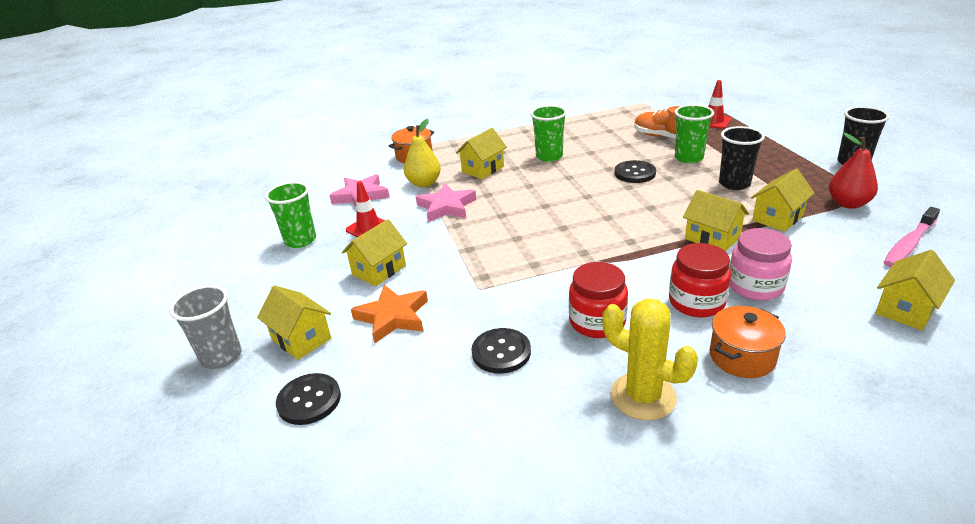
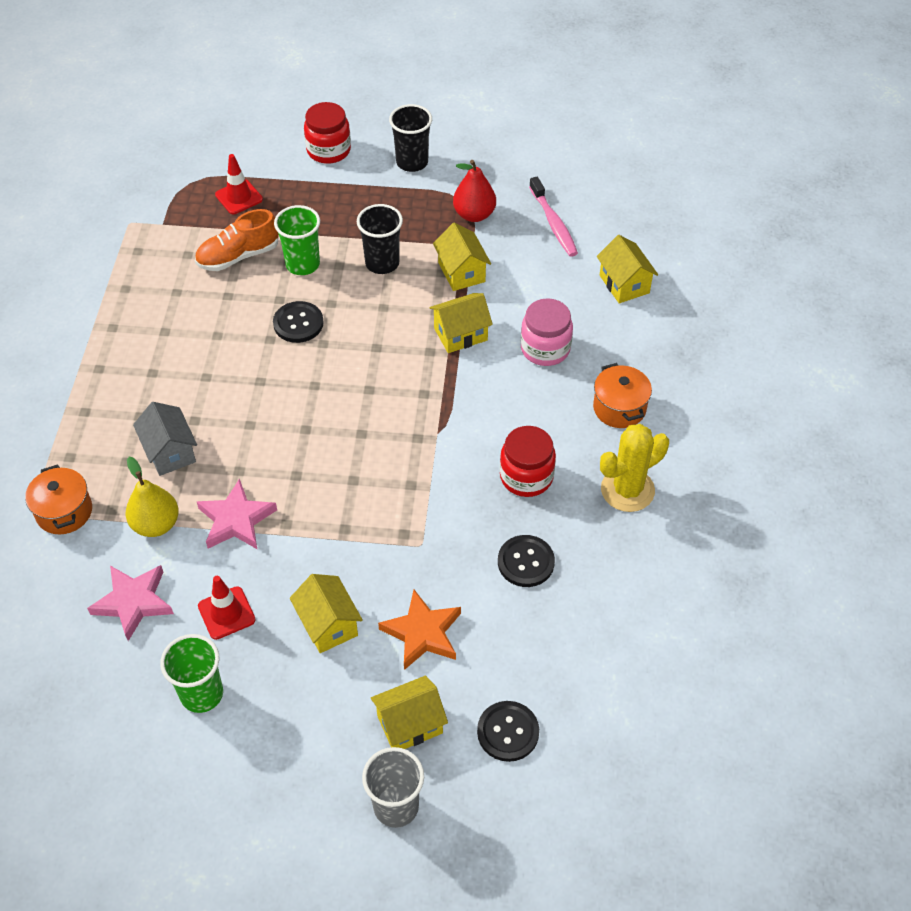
camera: 70 degrees left, 20 degrees up
yellow house [456,128,507,179] -> grey house [133,402,197,476]
green cup [530,105,567,162] -> none
red jar [669,243,731,317] -> red jar moved to [304,102,351,164]

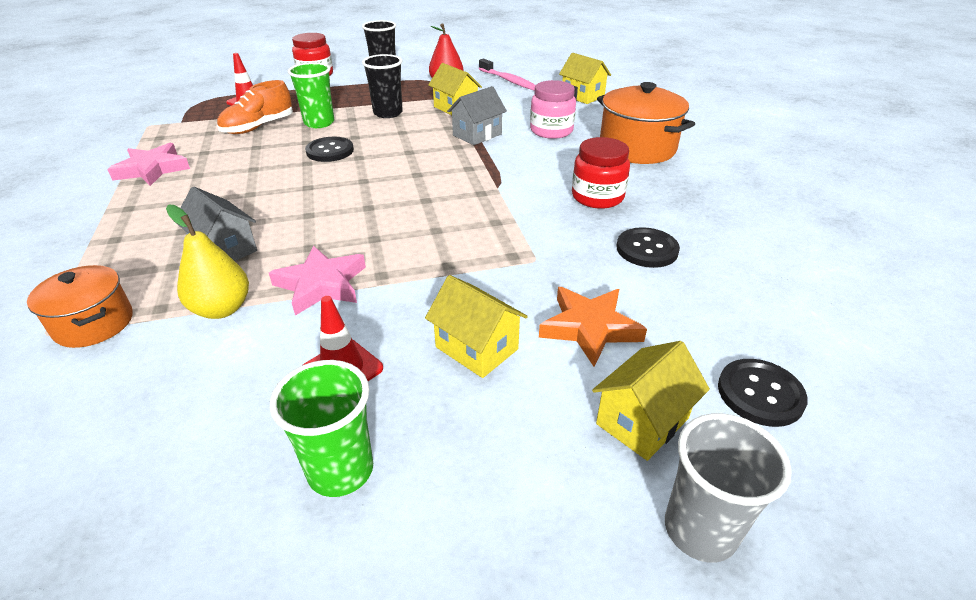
camera: 20 degrees left, 15 degrees down
pink star [87,565,174,641] -> pink star moved to [107,143,190,186]
yellow house [430,293,493,353] -> grey house [447,86,507,145]
orange pot [593,363,652,428] -> orange pot [597,82,695,164], size x1.62
yellow cactus [600,424,669,512] -> none

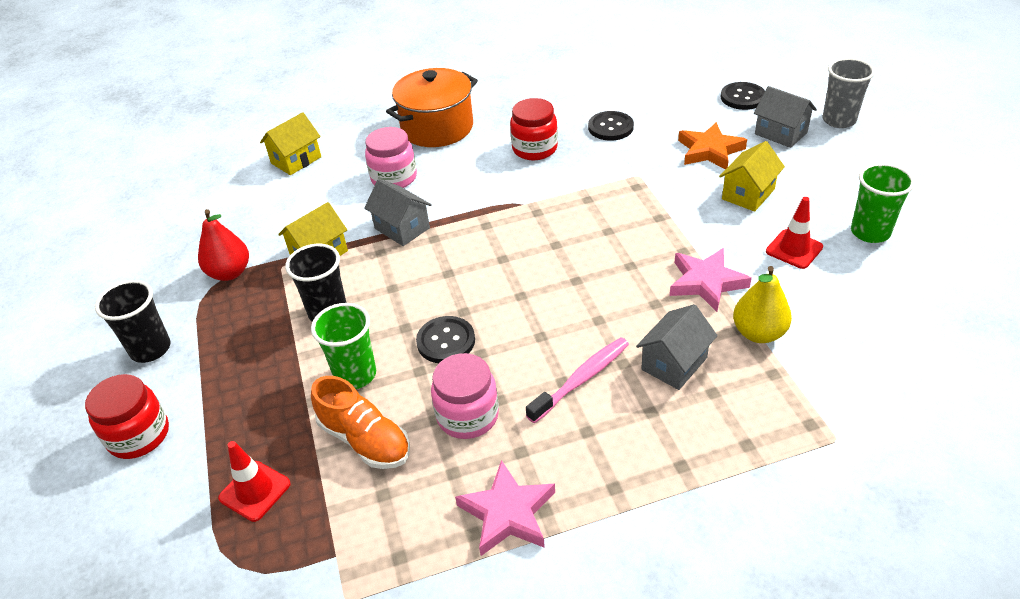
camera: 90 degrees left, 5 degrees up
orange pot [27,265,133,348] -> none
pink toothbrush [479,59,536,90] -> pink toothbrush moved to [526,337,629,423]
yellow house [592,341,710,461] -> grey house [754,86,817,148]
none -> pink jar [431,353,499,439]

